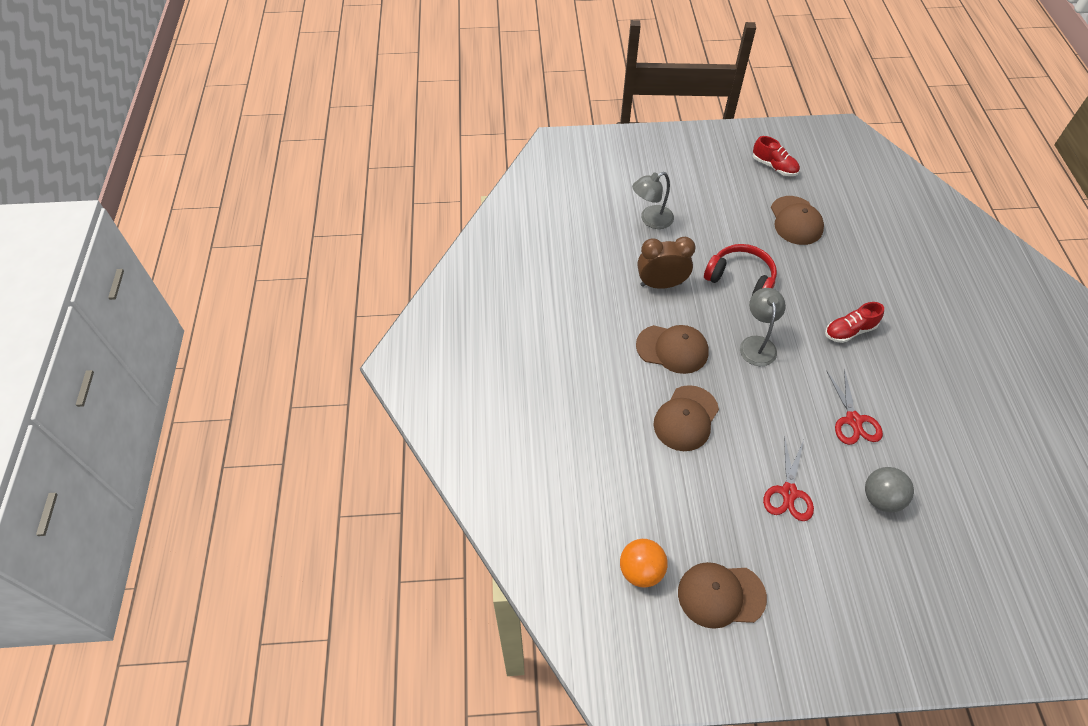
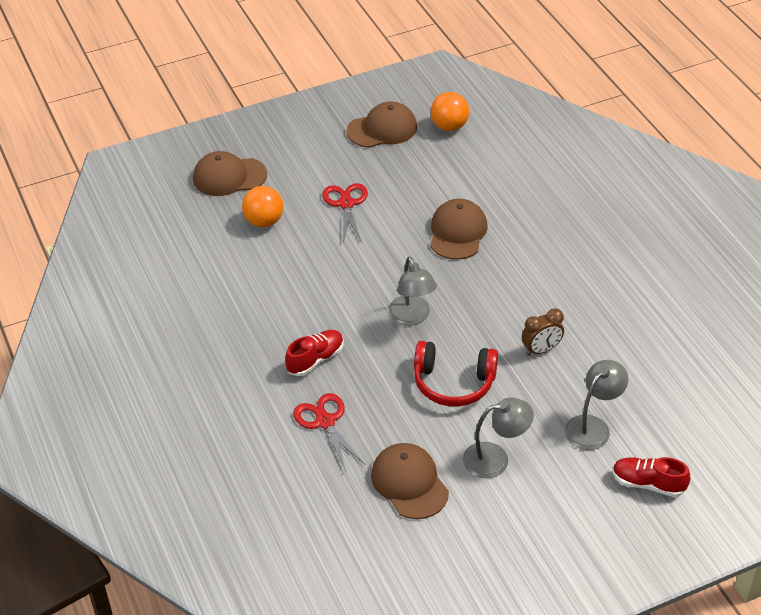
camera: 160 degrees right, 10 degrees down
brown cap [636,325,709,374] -> brown cap moved to [193,151,267,196]
brown clock [637,237,696,289] -> brown clock [522,308,564,356], size x0.66
red shoe [753,136,800,176] -> red shoe moved to [612,457,691,497]
red scissors [827,368,883,445] -> red scissors moved to [293,393,365,472]
grey ball [865,467,914,512] -> orange ball [242,186,284,227]
none -> grey lamp [463,398,534,478]

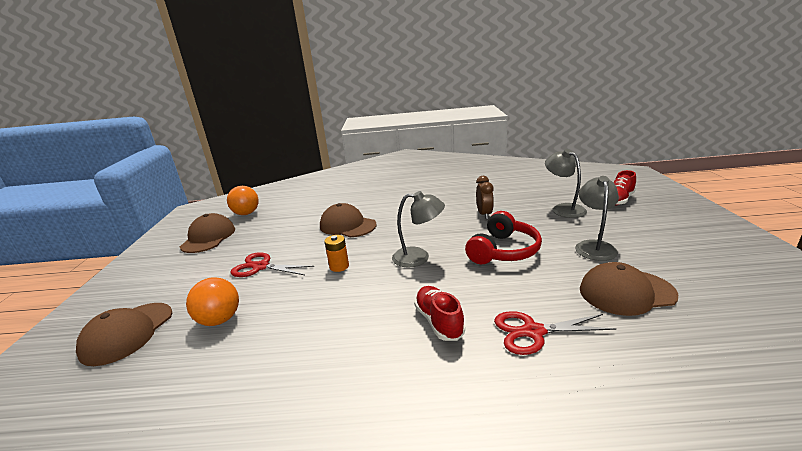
camera: 65 degrees left, 20 degrees down
none -> orange battery [324,235,349,272]

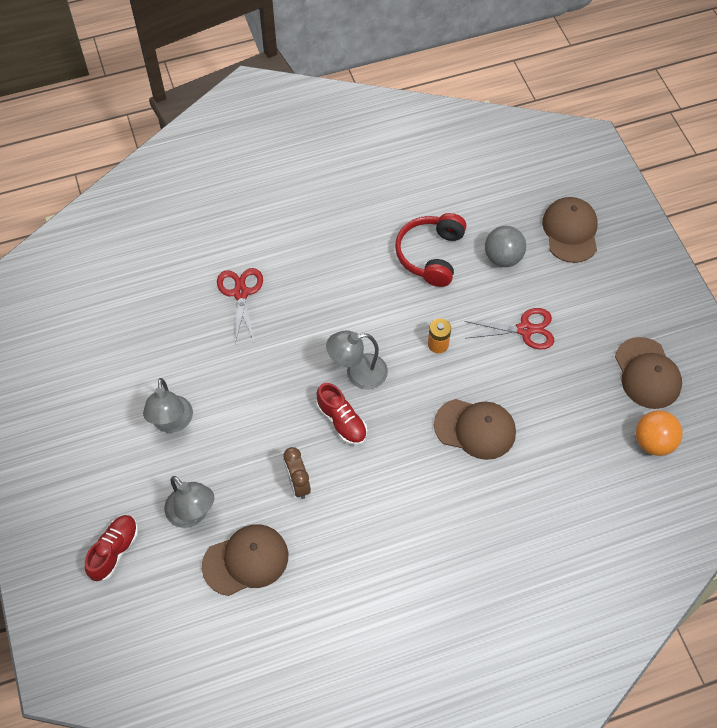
camera: 160 degrees right, 35 degrees up
orange ball [186,277,239,326] -> grey ball [485,226,526,267]
red shoe [414,286,465,341] -> red shoe moved to [316,383,367,445]
red headphones [465,211,542,264] -> red headphones moved to [395,213,466,287]
red scissors [494,311,616,355] -> red scissors turned 75 degrees counterclockwise [217,268,263,343]
brown cap [580,262,678,316] -> brown cap moved to [202,524,288,596]

